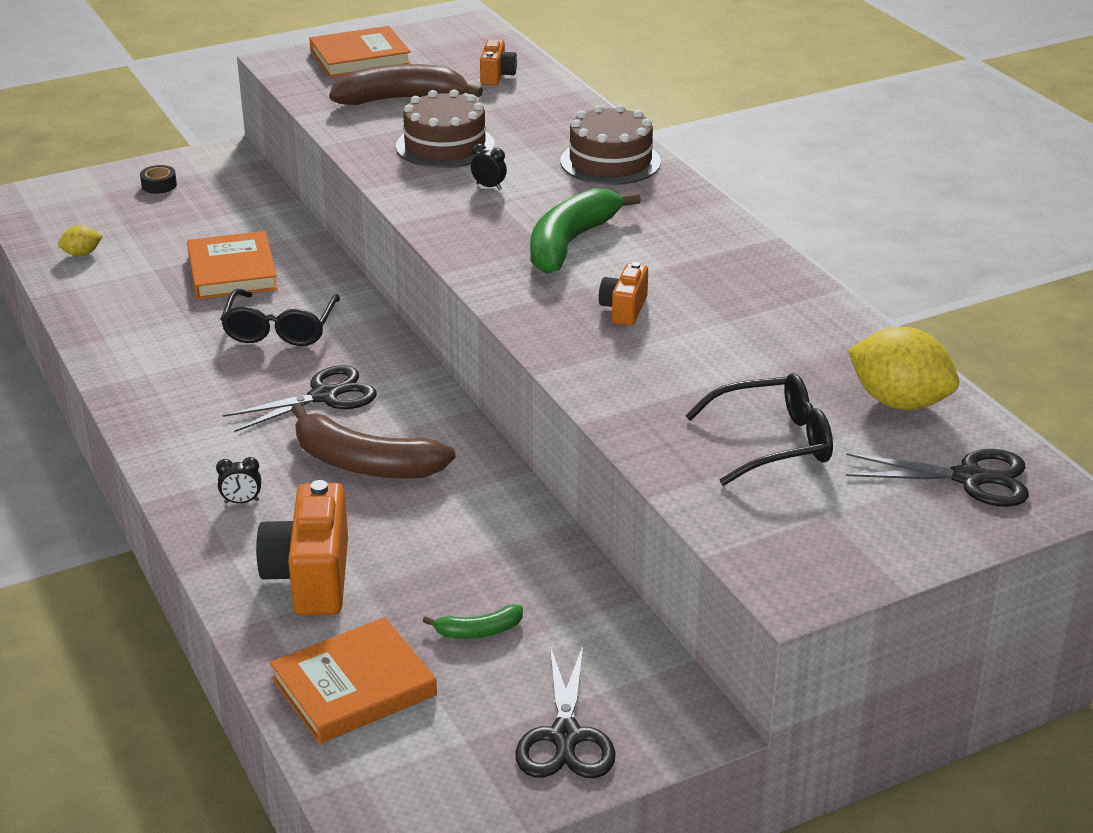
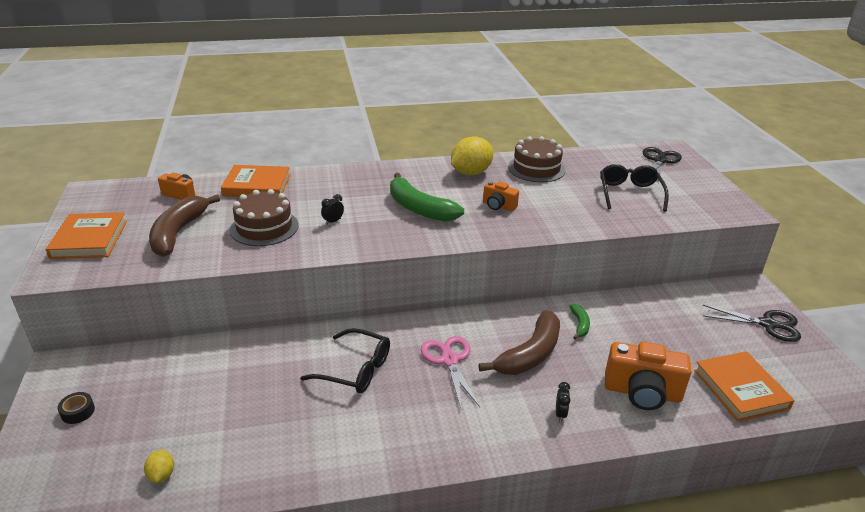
camera: 75 degrees left, 0 degrees up
orange book [187,231,278,299] -> orange book moved to [221,165,290,197]
black scissors [223,365,377,432] -> pink scissors [421,336,480,408]
green banana [423,605,523,639] -> green banana moved to [570,304,590,340]
brown cake [560,105,661,185] -> brown cake moved to [508,136,566,182]
yellow lemon [848,327,959,410] -> yellow lemon moved to [451,136,493,175]

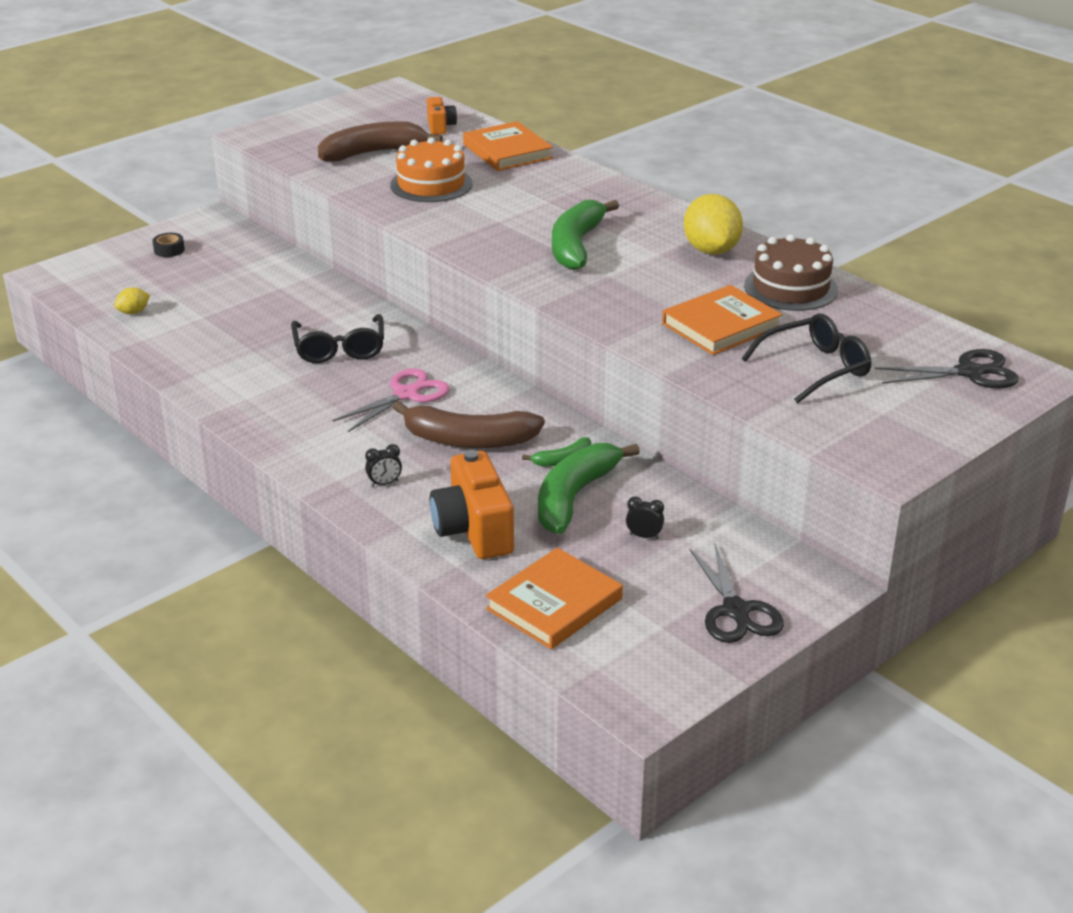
camera: 60 degrees right, 0 degrees up
orange book [46,212,127,259] -> orange book moved to [662,285,783,355]
brown cake [230,189,299,246] -> orange cake [390,137,473,202]
black clock [321,194,344,225] -> black clock moved to [626,496,664,539]
yellow lemon [451,136,493,175] -> yellow lemon turned 60 degrees clockwise [684,194,743,255]
orange camera [483,181,519,211] -> none
none -> green banana [538,443,640,534]

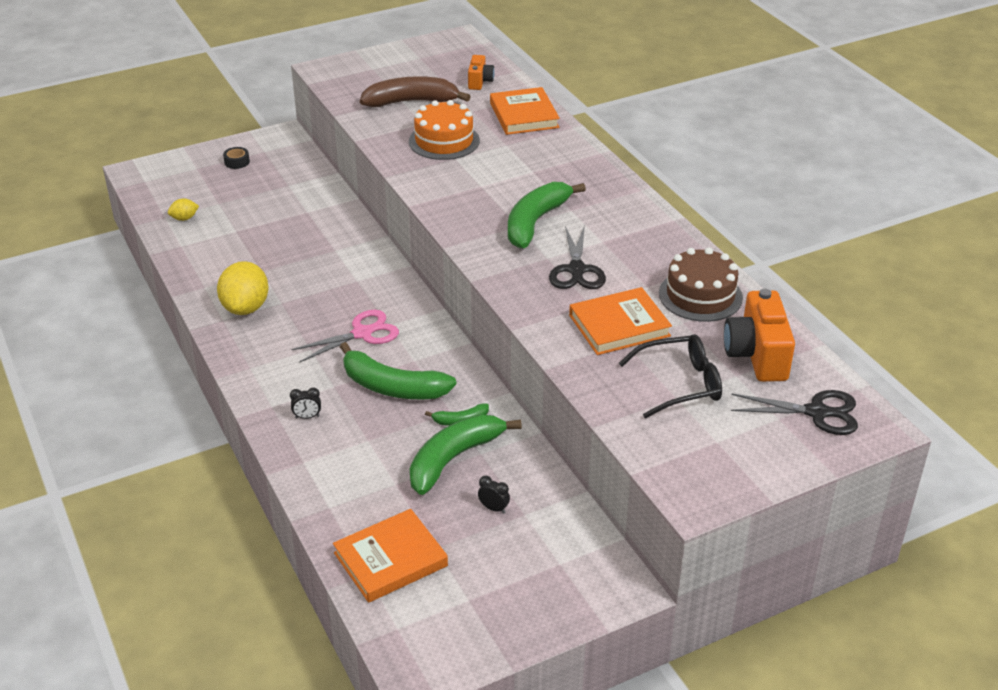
camera: 15 degrees right, 5 degrees up
black glasses [291,314,384,363] -> none
brown banana [392,401,545,448] -> green banana [340,342,456,399]
orange camera [430,450,514,559] -> orange camera moved to [724,289,795,382]
yellow lemon [684,194,743,255] -> yellow lemon moved to [217,261,269,315]
black scissors [689,544,784,643] -> black scissors moved to [549,225,606,289]

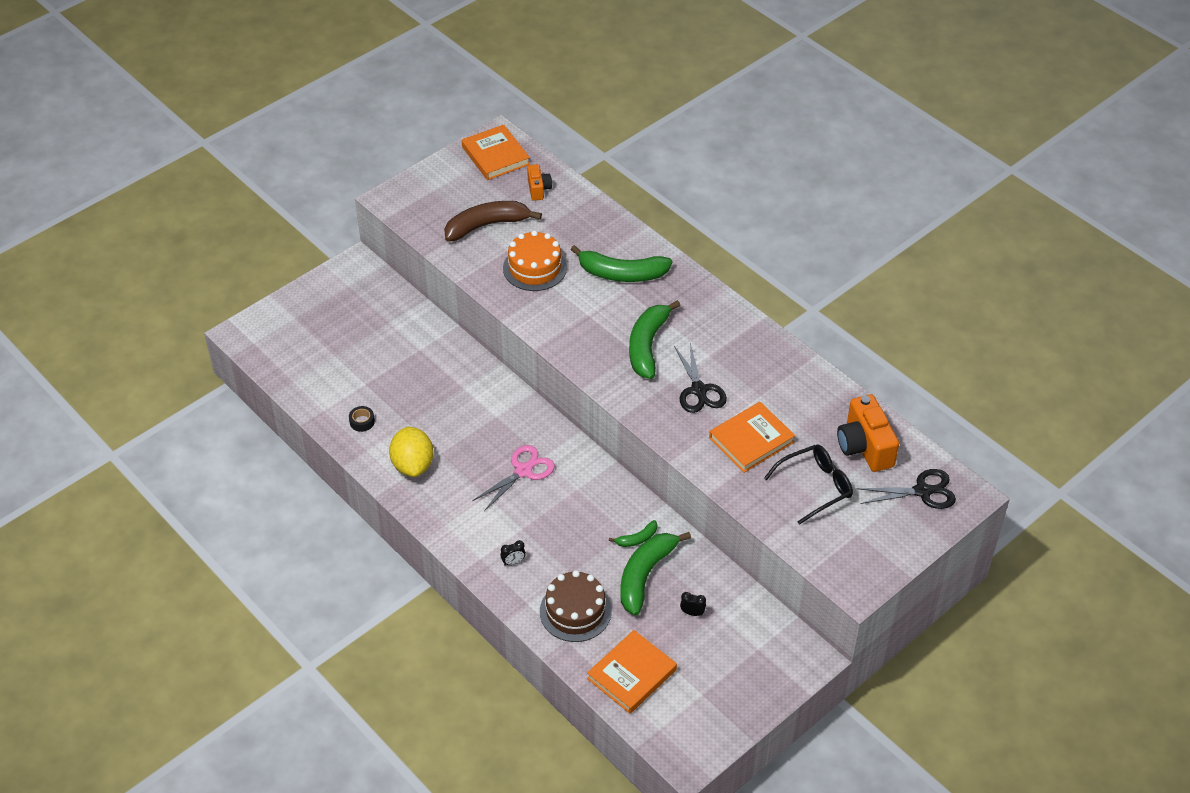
camera: 15 degrees left, 10 degrees up
yellow lemon [168,198,199,221] -> none
black tape [223,147,250,169] -> black tape moved to [349,406,375,432]
green banana [340,342,456,399] -> green banana moved to [570,245,672,282]
orange book [490,87,560,135] -> orange book moved to [462,125,530,180]
brown cake [659,247,743,322] -> brown cake moved to [540,570,612,642]

